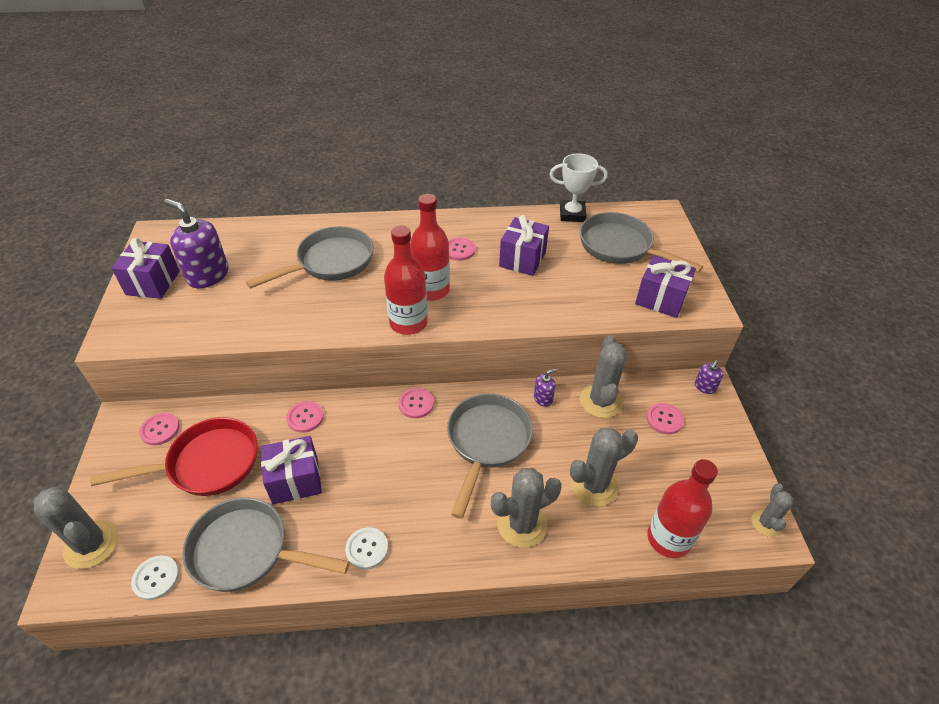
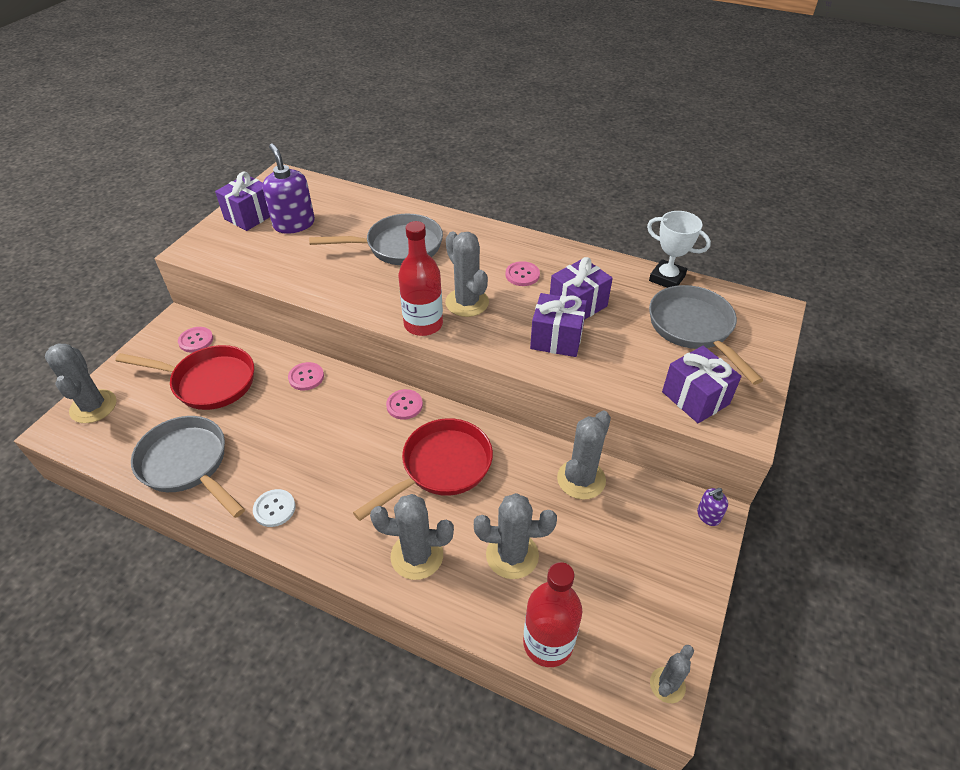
camera: 30 degrees right, 0 degrees up
white button [131,555,179,600] -> none
purple gift [261,436,322,504] -> purple gift moved to [530,293,587,357]
red bottle [410,194,450,301] -> grey cactus [445,232,489,317]
grey pan [447,394,533,519] -> red pan [353,418,493,521]
purple soap dispenser [534,368,558,407] -> none
pink button [646,403,684,434] -> none

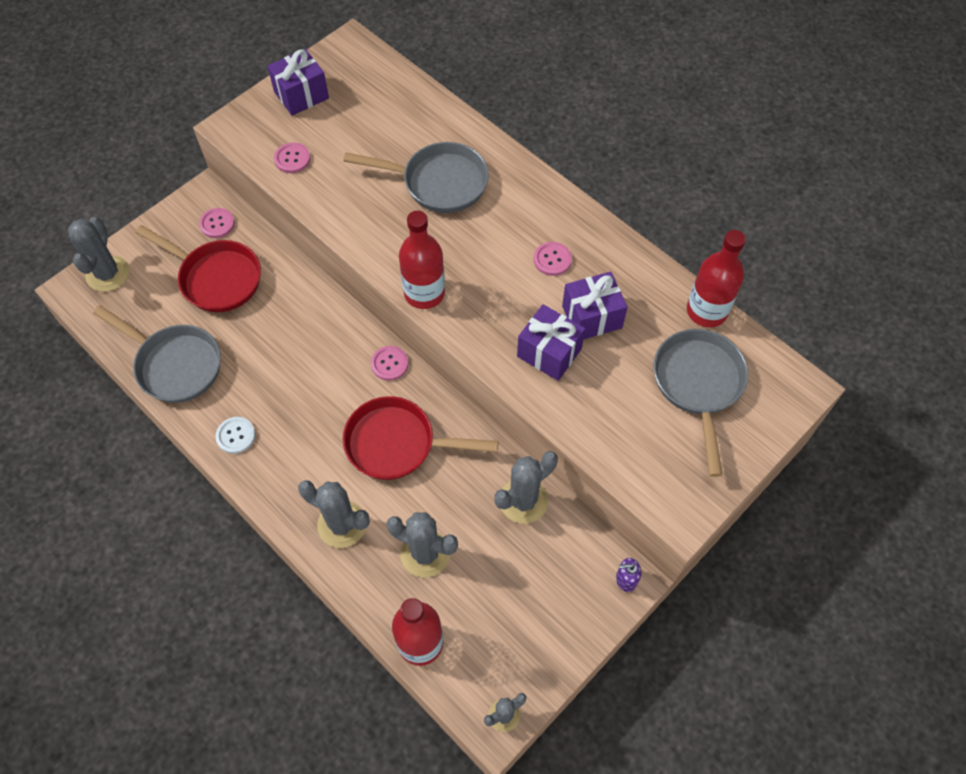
camera: 20 degrees right, 15 degrees up
grey pan [131,416,245,518] -> grey pan turned 150 degrees clockwise [93,305,221,403]
purple soap dispenser [262,144,315,234] -> none
pink button [288,362,324,390] -> pink button moved to [274,143,310,173]
red pan [353,418,493,521] -> red pan turned 150 degrees counterclockwise [343,396,499,480]
grey cactus [445,232,489,317] -> none
white trophy [647,211,711,288] -> red bottle [687,230,746,327]
purple gift [662,346,742,423] -> none

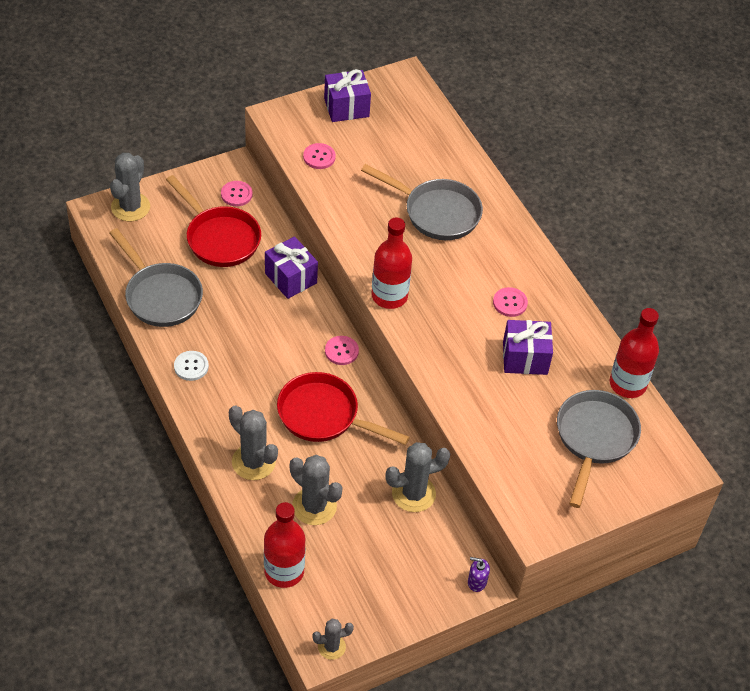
camera: 15 degrees right, 10 degrees down
purple gift [517,304,585,381] -> purple gift moved to [265,236,318,299]

